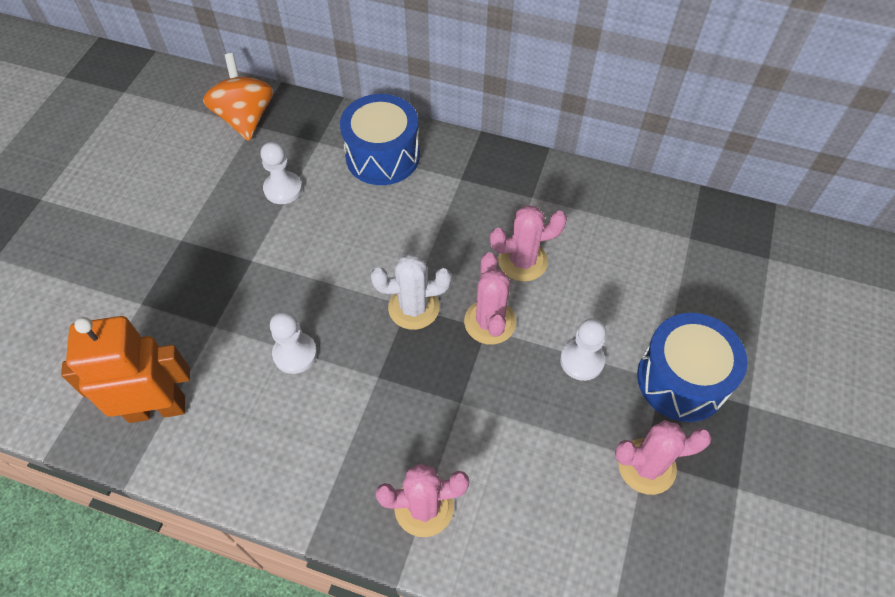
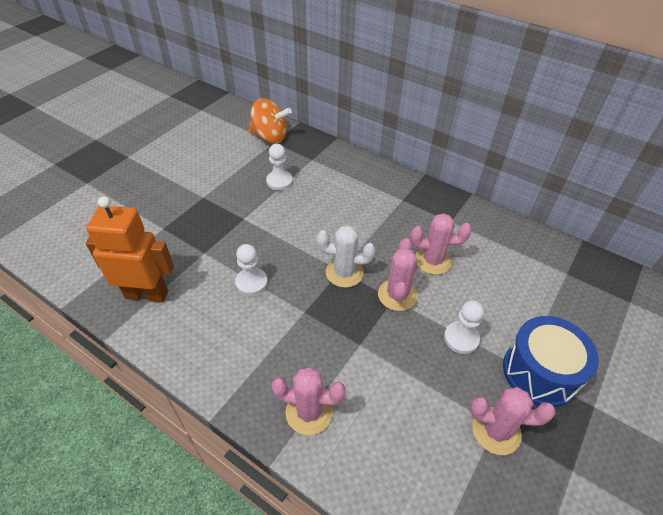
camera: 15 degrees right, 10 degrees down
orange spinning top [203,53,273,141] -> orange spinning top turned 105 degrees clockwise [249,98,292,144]
blue drum [340,94,420,185] -> none

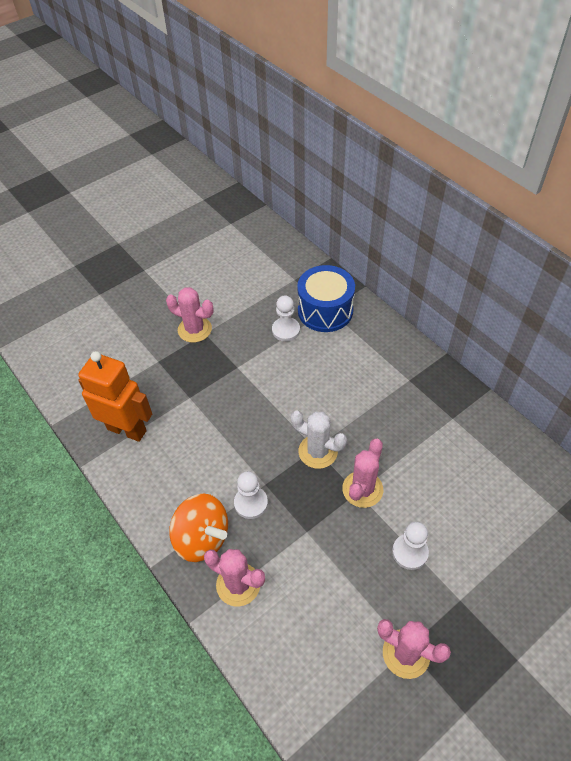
camera: 20 degrees right, 5 degrees up
white pawn [235,244,268,296] -> white pawn moved to [234,471,268,519]
orange spinning top [249,98,292,144] -> orange spinning top moved to [169,494,228,562]
pink cactus [411,213,472,275] -> pink cactus moved to [166,287,214,343]
blue drum [503,316,599,408] -> blue drum moved to [297,265,355,332]

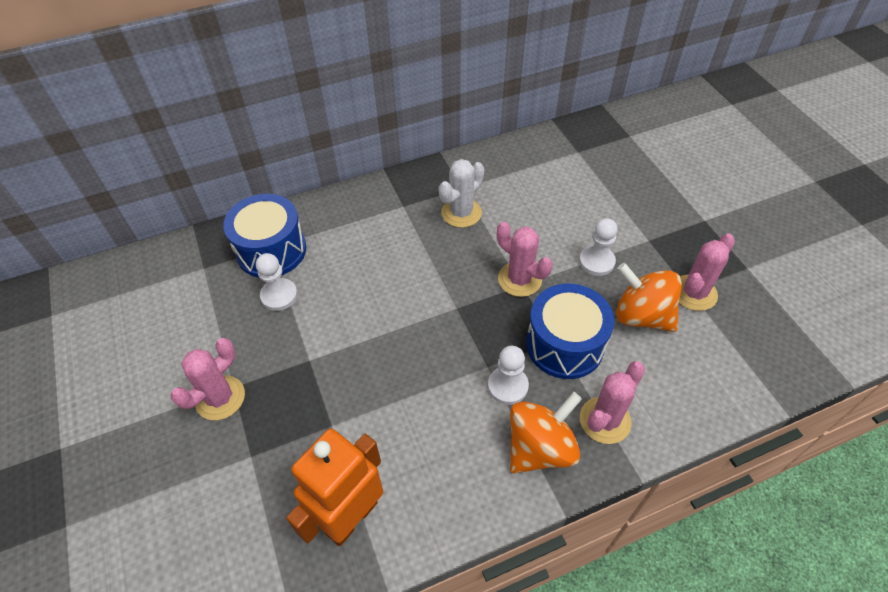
camera: 75 degrees left, 0 degrees up
white cactus [291,411,347,469] -> white cactus moved to [438,159,484,228]
none -> blue drum [526,284,614,379]
none -> orange spinning top [616,263,682,332]

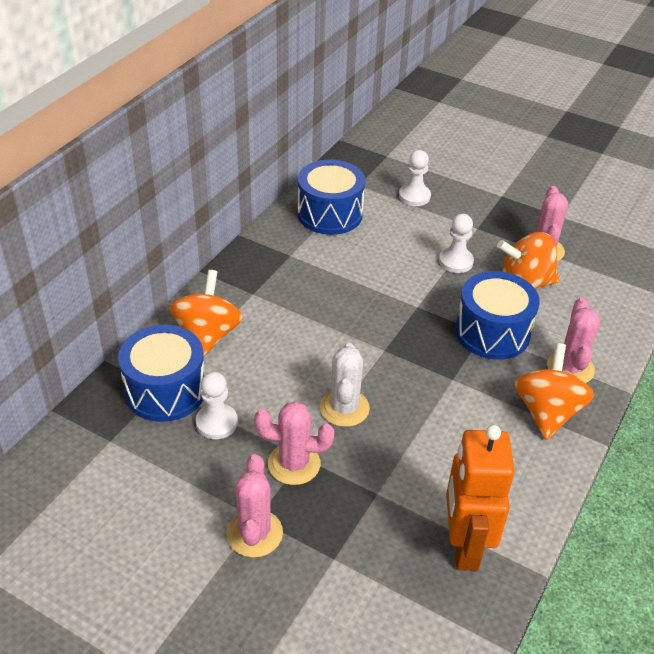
camera: 40 degrees left, 10 degrees down
white cactus [438,159,484,228] -> white cactus moved to [320,343,370,427]
white pawn [488,346,529,405] -> white pawn moved to [399,150,431,206]
pink cactus [497,222,553,297] -> pink cactus moved to [254,401,335,485]
none -> orange spinning top [170,270,243,356]
none -> blue drum [297,160,365,235]

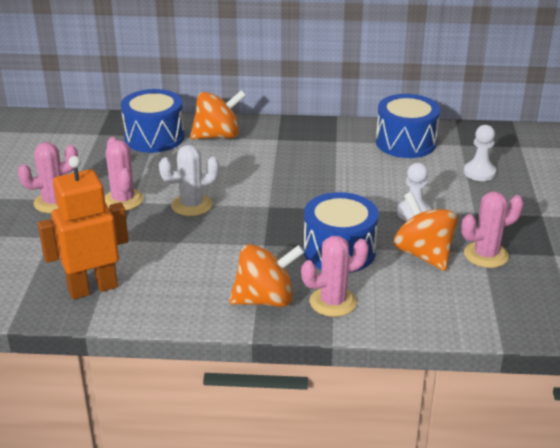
camera: 65 degrees right, 10 degrees down
white pawn [196,372,238,439] -> none

